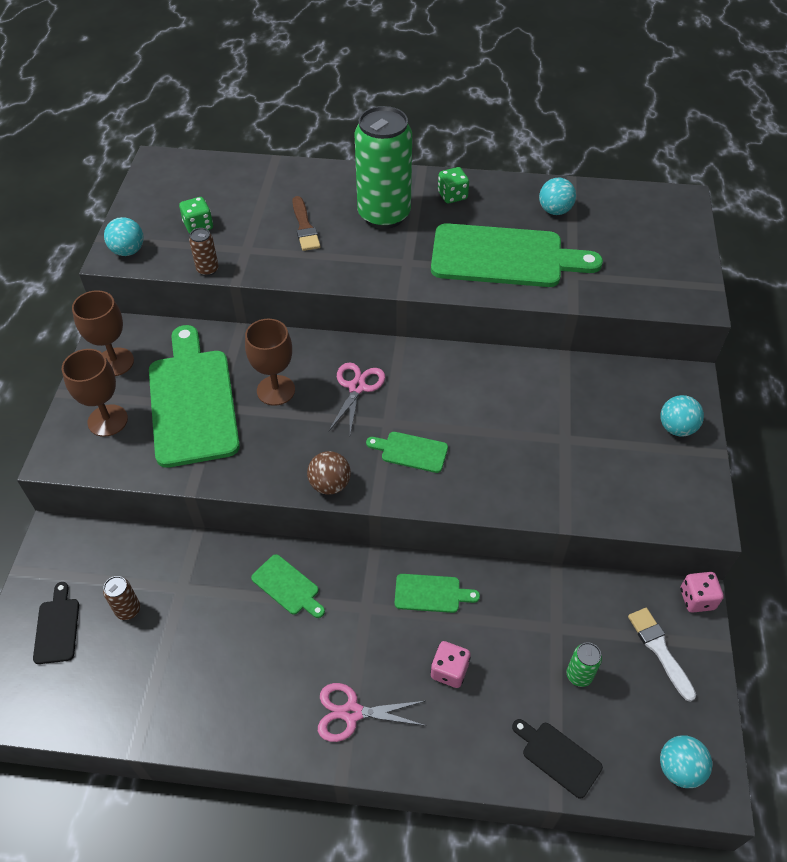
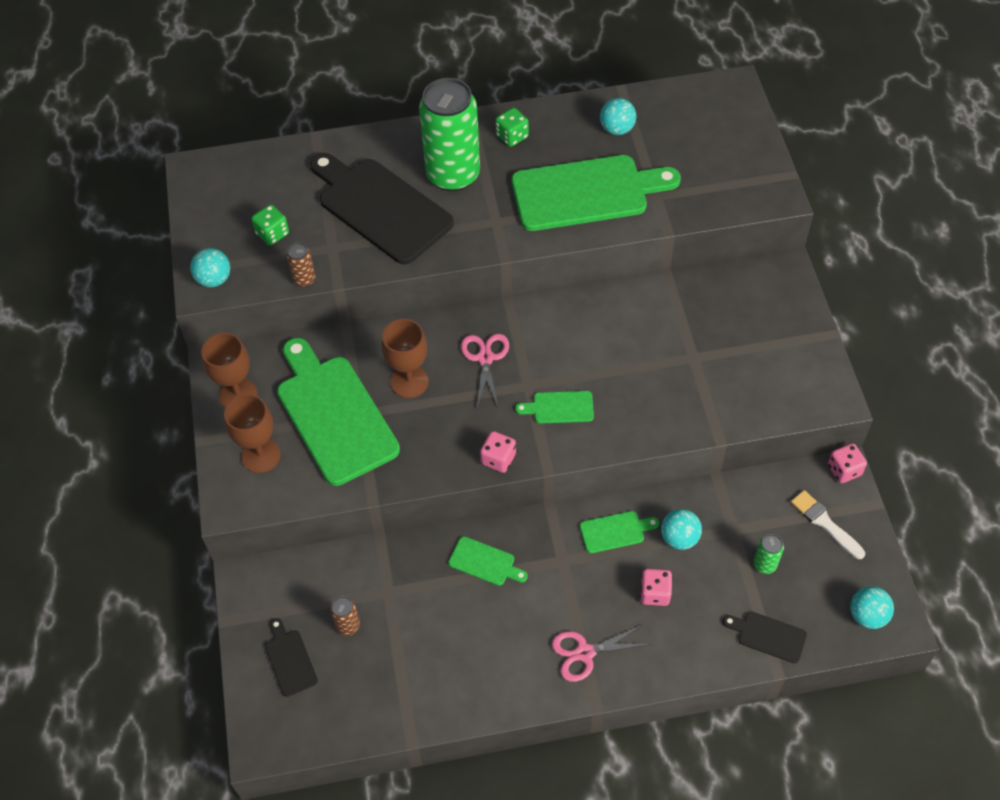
camera: 15 degrees left, 5 degrees up
brown brush [292,196,320,251] -> black cutting board [310,153,454,265]
brown ball [307,451,351,495] -> pink dice [480,431,516,473]
turquoise ball [660,395,704,437] -> turquoise ball moved to [661,509,702,550]

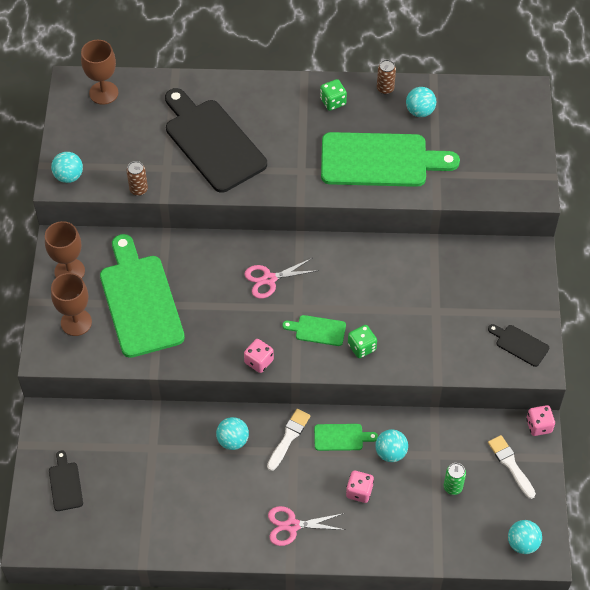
camera: 10 degrees right, 0 degrees up
green dice [251,205,289,245] -> green dice moved to [348,325,377,358]
brown can [330,596,360,636] -> brown can moved to [377,60,396,94]
brown goblet [381,319,429,398] -> brown goblet moved to [81,40,118,105]
green can [419,78,480,191] -> none
green cutting board [449,536,528,586] -> turquoise ball [216,417,249,450]
pink scissors [461,334,509,408] -> pink scissors turned 120 degrees counterclockwise [244,258,319,299]
black cutting board [723,611,807,663] -> black cutting board moved to [488,324,549,367]
none -> white brush [267,409,310,471]

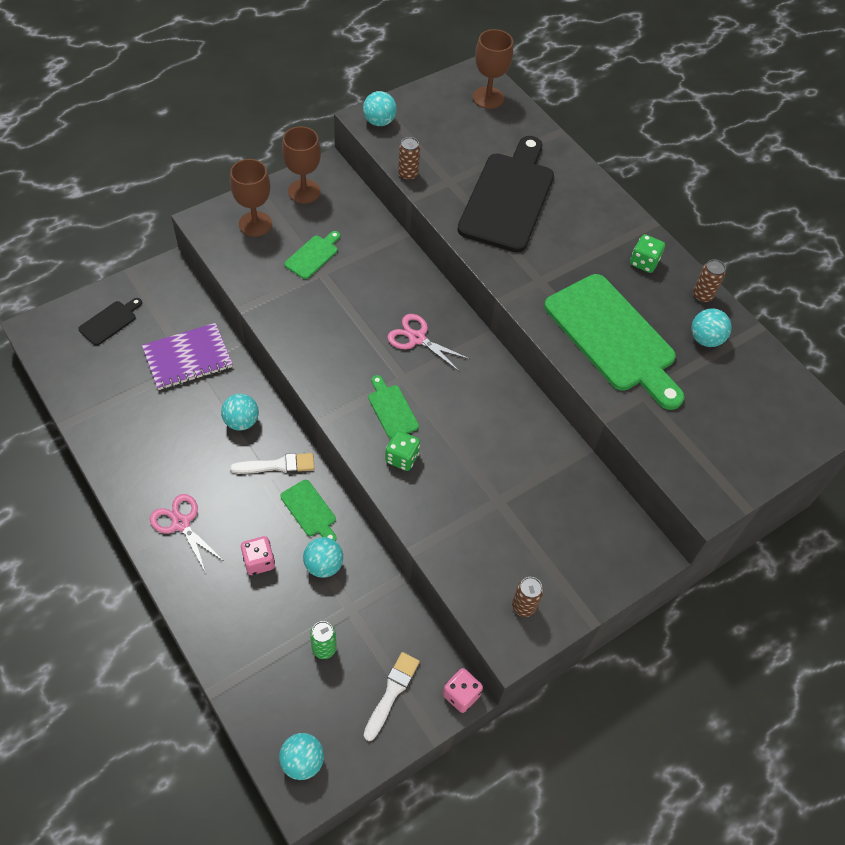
camera: 50 degrees right, 0 degrees up
green cutting board [100,234,185,358] -> green cutting board [284,231,340,279], size x0.44
pink dice [244,339,274,373] -> none
black cutting board [488,324,549,367] -> brown can [512,577,543,617]
none -> purple notebook [142,323,232,390]

